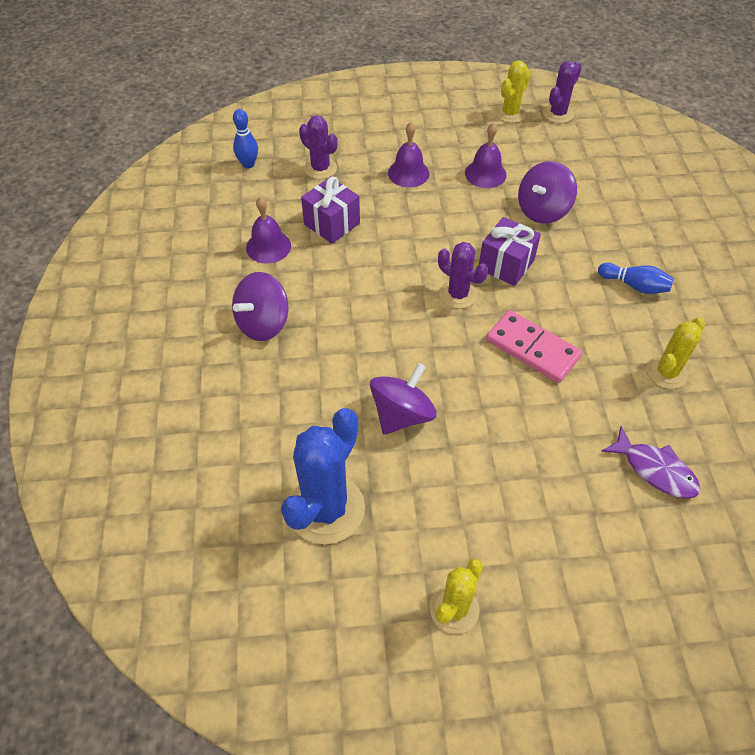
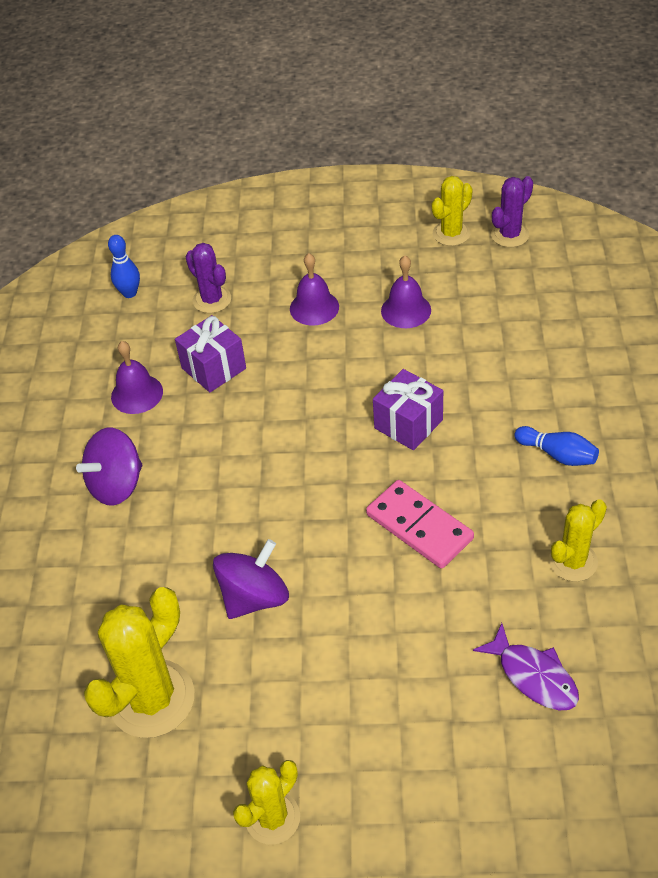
camera: 10 degrees right, 5 degrees down
blue cactus [281,408,365,544] -> yellow cactus [84,587,194,738]
purple cactus [438,242,488,309] -> none
purple spinning top [518,161,577,224] -> none

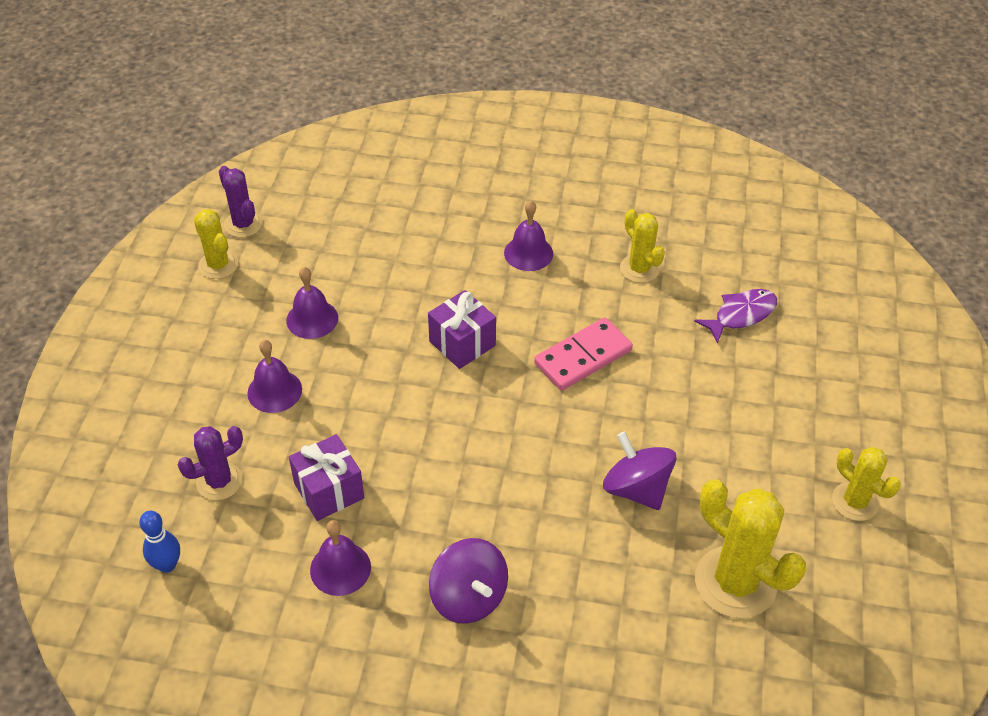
camera: 85 degrees left, 0 degrees up
blue bowling pin [514,426,599,466] -> purple bell [504,201,553,271]

